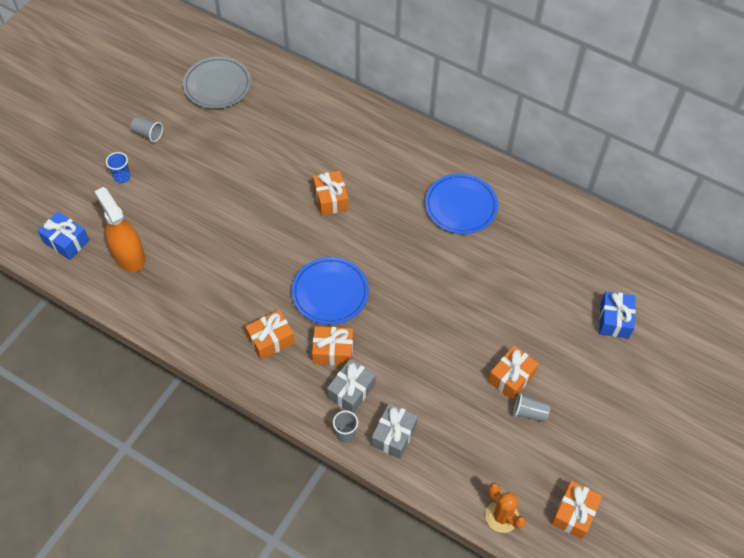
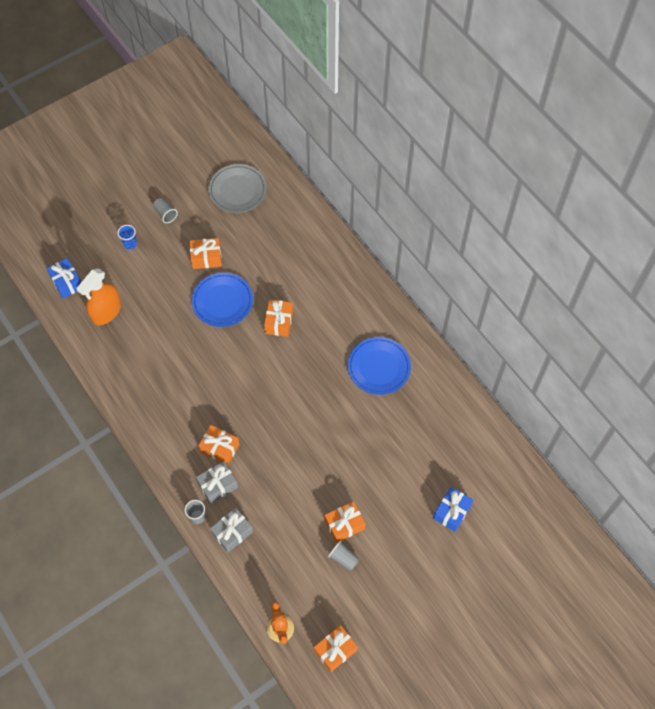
camera: 25 degrees right, 5 degrees up
orange spray bottle [94,187,145,272] -> orange spray bottle turned 135 degrees counterclockwise [76,268,121,325]
orange gift [245,310,295,360] -> orange gift moved to [190,238,222,269]
blue plate [292,257,369,325] -> blue plate moved to [192,273,253,327]

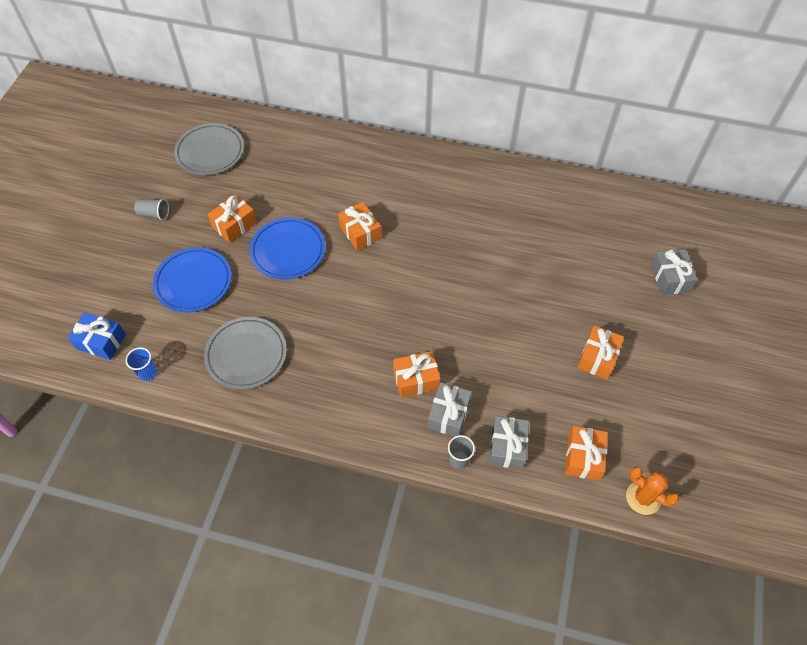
camera: 40 degrees left, 5 degrees down
orange spray bottle [76,268,121,325] -> none
blue cup [118,225,137,250] -> blue cup moved to [125,347,157,381]
orange gift [314,625,358,672] -> orange gift moved to [565,426,608,481]
grey cup [328,541,359,571] -> none
blue plate [348,337,411,395] -> blue plate moved to [153,247,231,312]
blue gift [433,487,473,532] -> grey gift [651,249,697,295]
none -> grey plate [204,317,287,390]

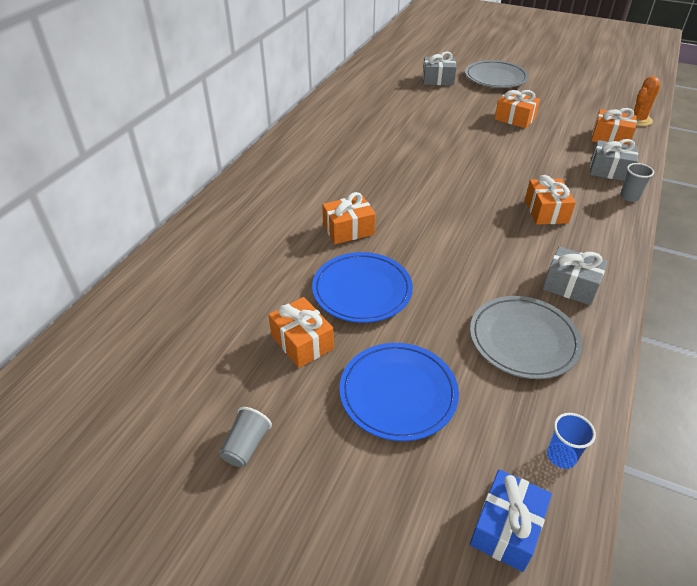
camera: 80 degrees left, 15 degrees down
grey plate [174,123,244,175] -> grey plate moved to [465,60,529,88]
grey gift [427,382,472,436] -> grey gift moved to [543,247,607,305]

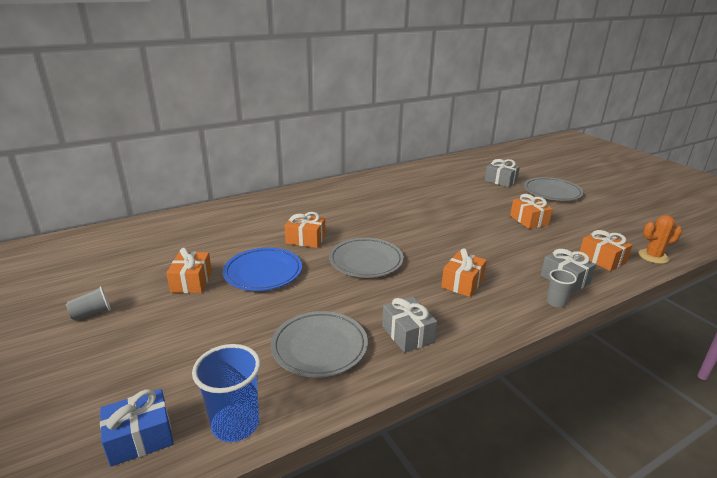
camera: 35 degrees right, 15 degrees down
blue plate [339,343,459,441] -> none
blue cup [547,413,596,469] -> blue cup [192,344,261,442], size x1.79
none -> grey plate [329,238,404,278]

